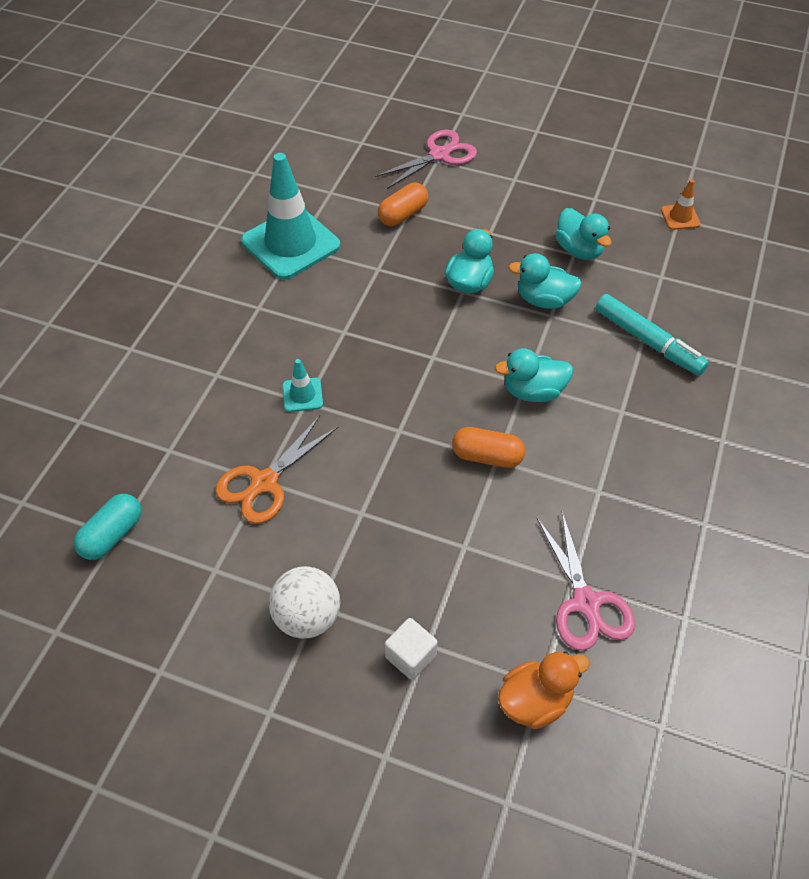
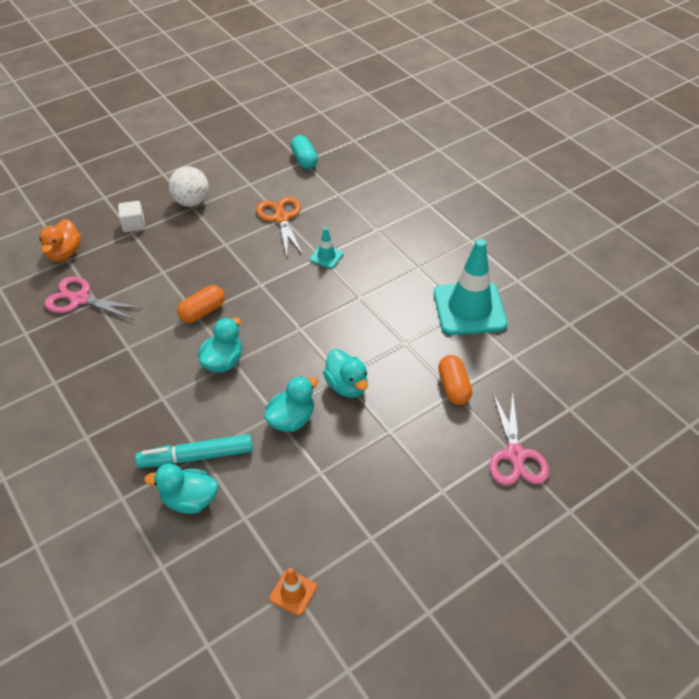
camera: 125 degrees right, 5 degrees down
turquoise duck [555,208,612,260] -> turquoise duck moved to [144,464,218,514]

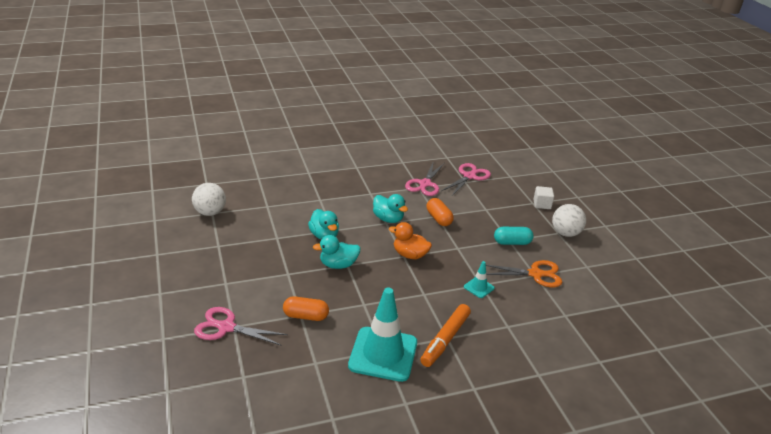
camera: 105 degrees right, 15 degrees down
orange duck [39,219,81,261] -> orange duck moved to [389,222,432,259]
turquoise marker [135,434,253,468] -> none
turquoise duck [144,464,218,514] -> none
orange traffic cone [269,568,317,616] -> white ball [192,183,226,216]
turquoise capsule [290,135,318,169] -> turquoise capsule moved to [494,227,534,245]
none -> pink scissors [405,161,445,196]
none -> orange marker [420,304,471,367]

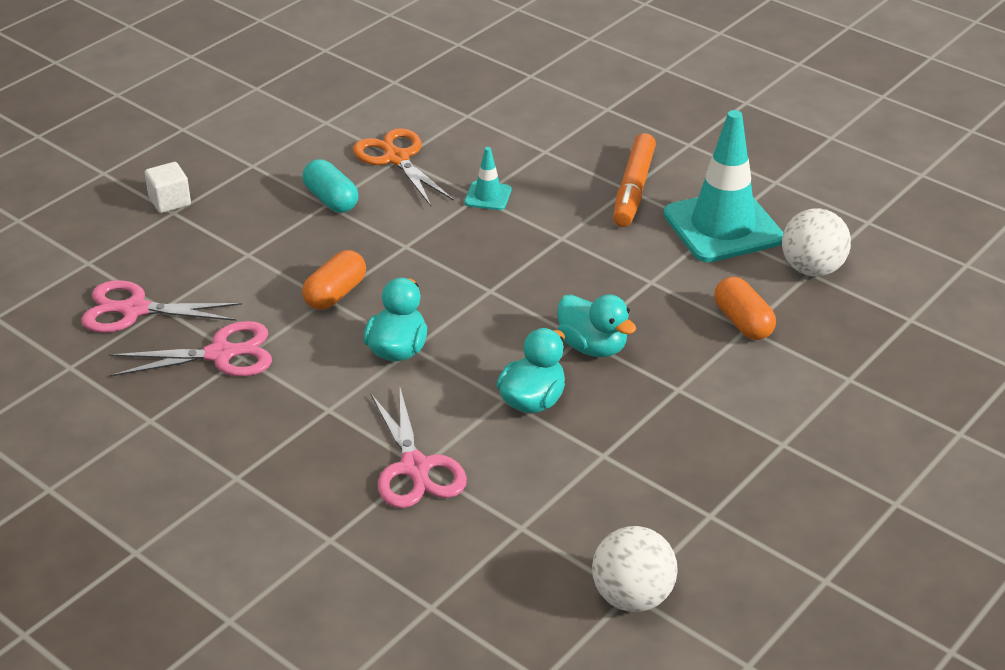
camera: 120 degrees left, 5 degrees up
pink scissors [194,307,288,346] -> pink scissors moved to [371,388,467,508]
orange duck [389,222,432,259] -> none
orange marker [420,304,471,367] -> orange marker turned 105 degrees clockwise [613,133,656,227]
white ball [552,204,586,237] -> white ball moved to [782,208,851,276]

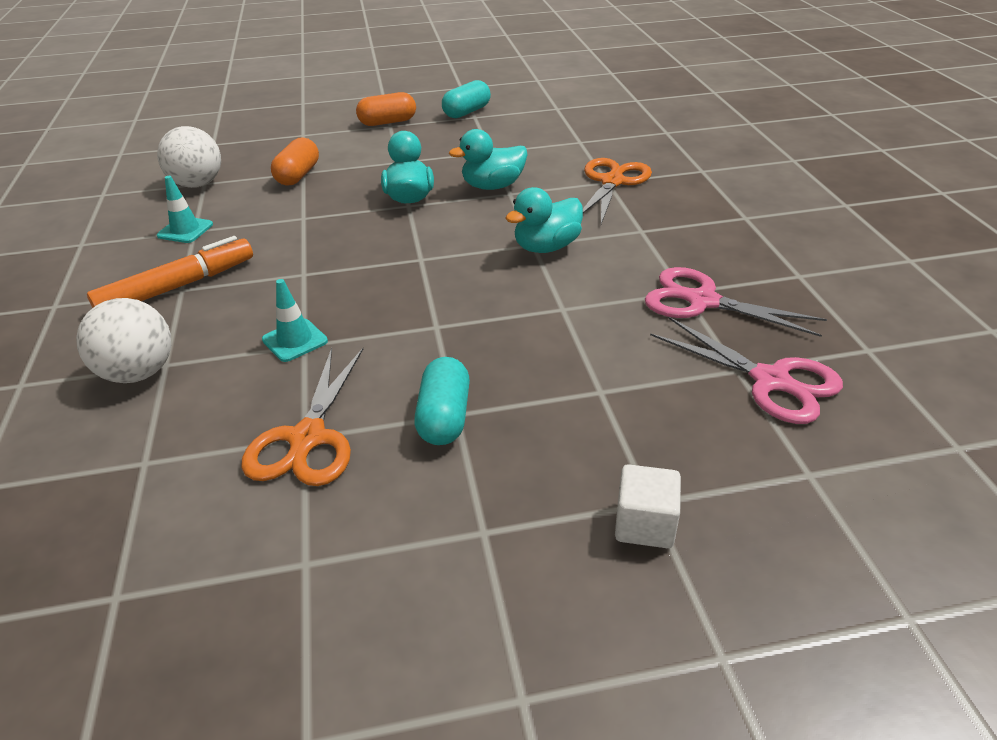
camera: 140 degrees left, 0 degrees up
orange capsule [302,250,366,310] -> orange capsule moved to [356,92,416,126]
pink scissors [371,388,467,508] -> orange scissors [583,158,652,224]
white ball [592,526,678,612] -> white ball moved to [76,298,171,383]
turquoise traffic cone [664,110,783,262] -> turquoise traffic cone [157,176,213,243], size x0.44
none -> turquoise capsule [442,80,491,118]

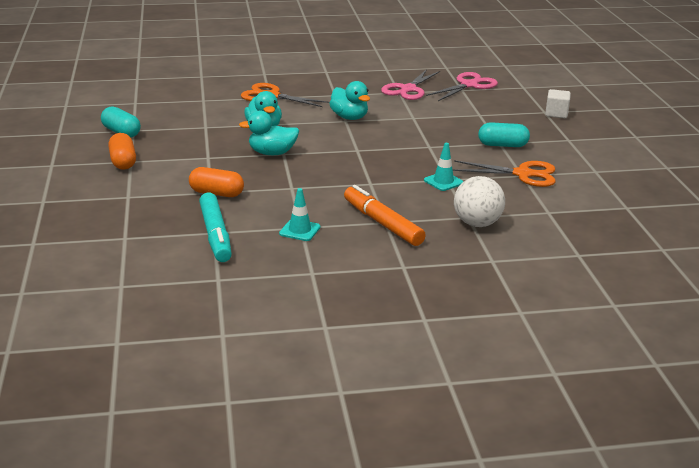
camera: 90 degrees left, 10 degrees down
white ball [157,126,221,188] -> turquoise marker [199,192,232,262]

